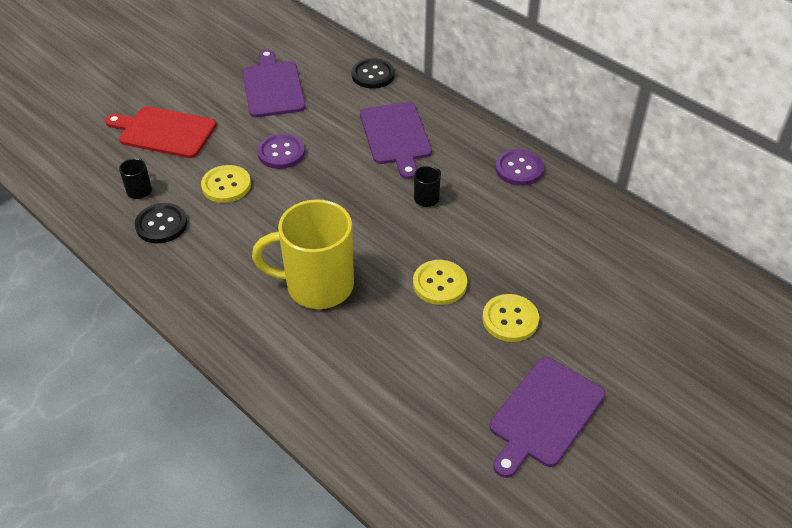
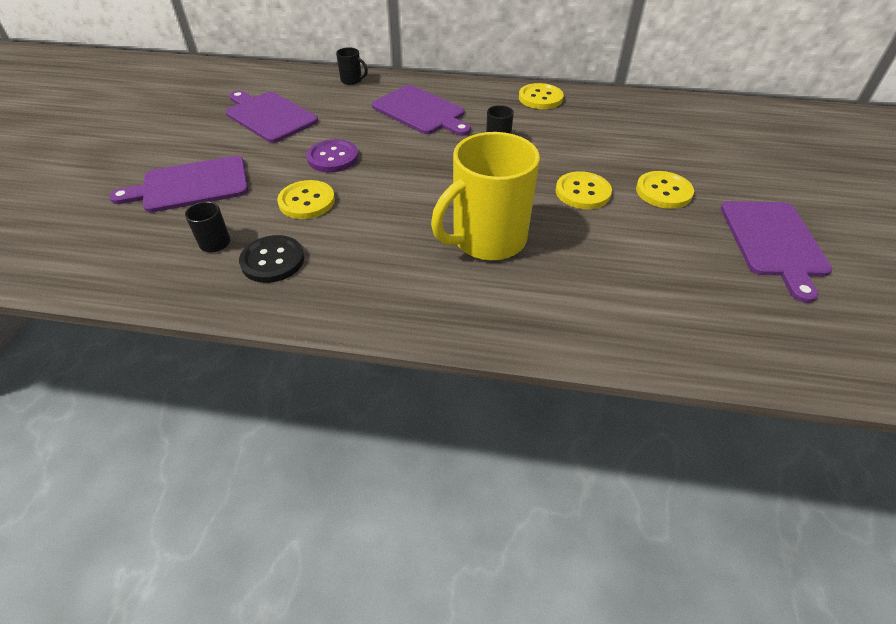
camera: 35 degrees left, 0 degrees up
red cutting board [105,106,217,158] -> purple cutting board [109,156,249,213]
black button [351,58,395,89] -> black mug [336,47,368,85]
purple button [495,149,544,186] -> yellow button [519,83,563,109]

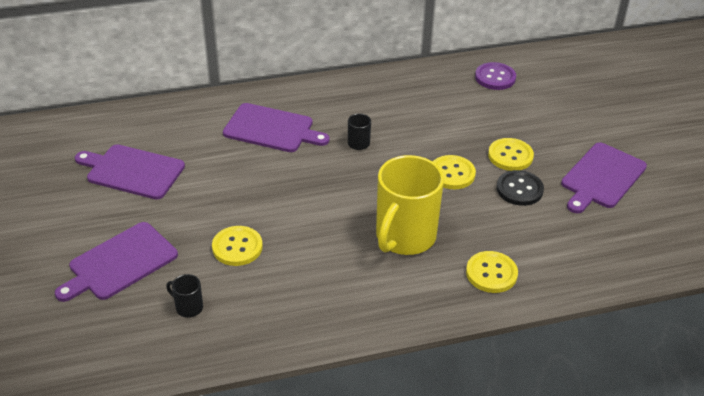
camera: 25 degrees left, 5 degrees down
black button [239,235,304,283] -> black button moved to [496,170,544,206]
purple button [307,139,359,172] -> purple button moved to [475,62,516,90]
black mug [336,47,368,85] -> none
yellow button [519,83,563,109] -> yellow button moved to [466,251,518,293]
purple cutting board [721,201,832,303] -> purple cutting board turned 60 degrees clockwise [561,142,647,213]

